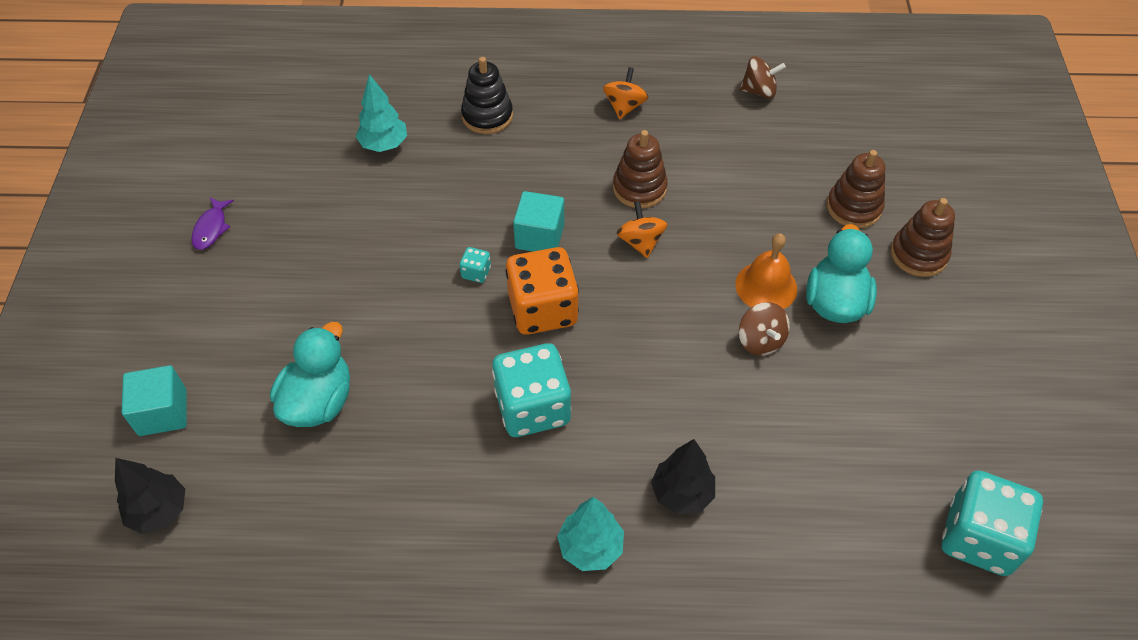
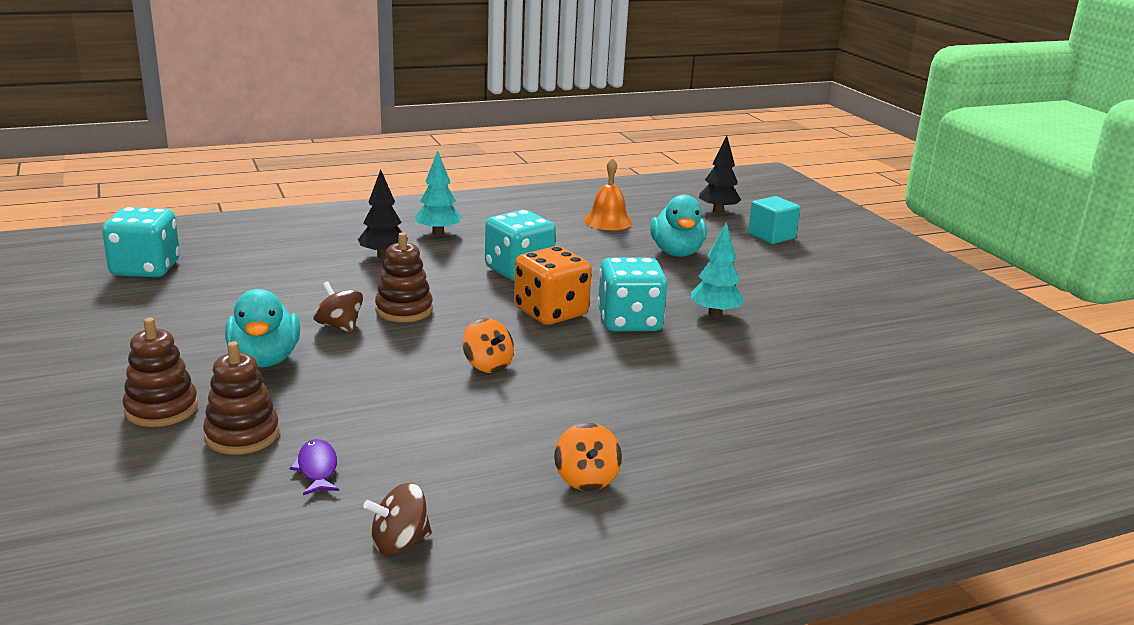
camera: 155 degrees right, 30 degrees down
purple fish [191,197,234,250] -> purple fish moved to [289,439,339,495]
turquoise tree [356,74,407,152] -> turquoise tree moved to [691,222,744,317]
turquoise dice [459,247,491,283] -> turquoise dice [598,258,667,332], size x2.39
black stacking toy [461,57,513,134] -> none
turquoise cube [513,191,564,252] -> none
brown stacking toy [613,130,668,208] -> brown stacking toy moved to [375,232,433,322]
orange bell [735,233,797,309] -> orange bell moved to [584,158,633,230]

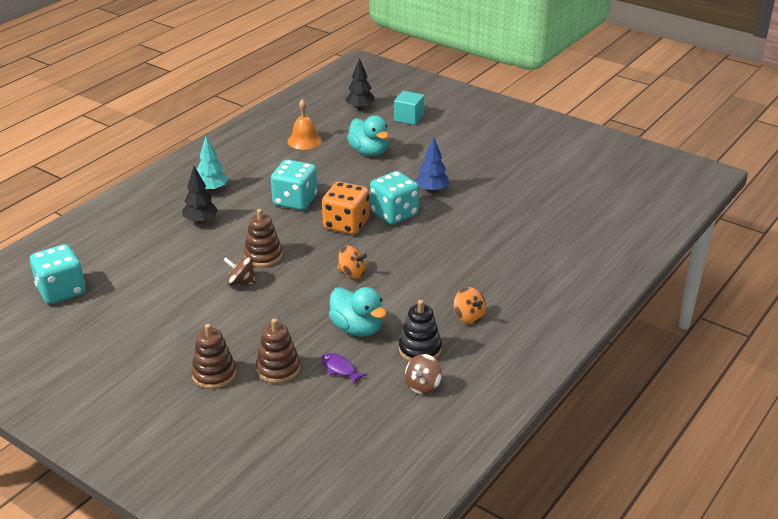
camera: 30 degrees left, 10 degrees up
turquoise duck [225,289,300,367] -> turquoise duck moved to [329,287,387,337]
turquoise tree [691,222,744,317] -> blue tree [416,137,449,193]
none -> black stacking toy [399,300,442,361]

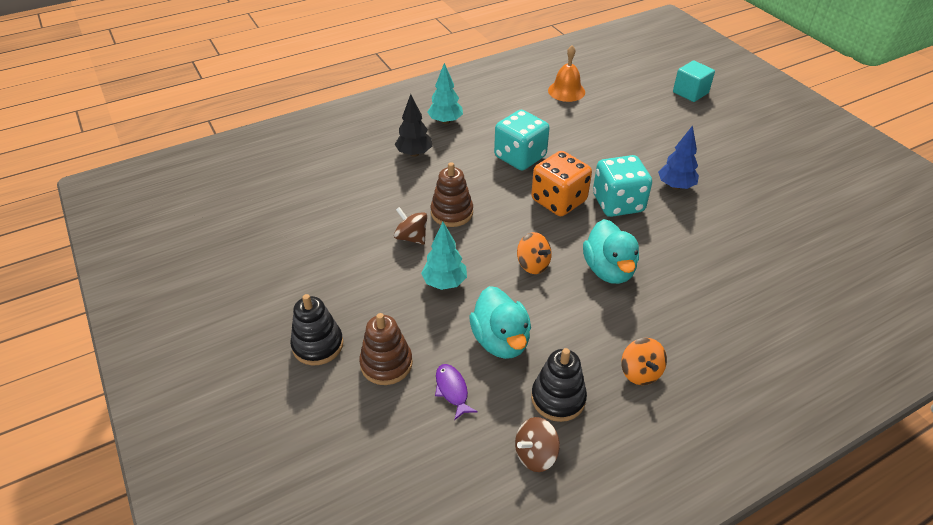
camera: 25 degrees right, 10 degrees up
turquoise dice [30,244,86,304] -> none
brown stacking toy [191,324,236,389] -> black stacking toy [290,294,343,365]
black tree [345,58,375,110] -> none
turquoise duck [347,115,389,156] -> turquoise duck moved to [583,219,639,284]
none -> turquoise tree [421,222,467,290]

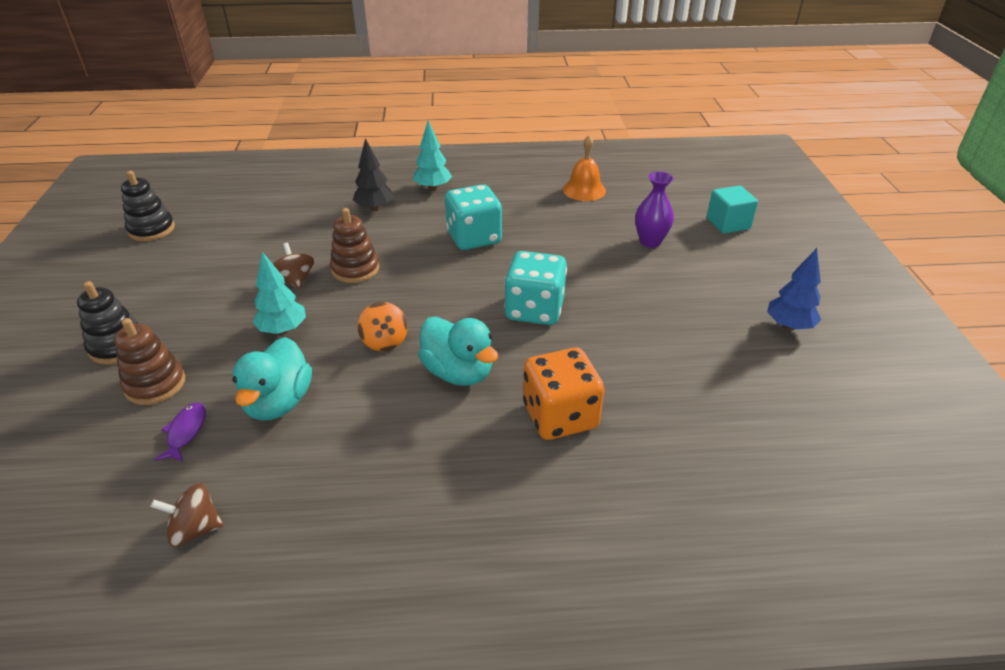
camera: 25 degrees right, 5 degrees down
orange dice [531,151,592,216] -> orange dice moved to [523,348,604,440]
black stacking toy [531,348,587,422] -> black stacking toy moved to [121,171,175,241]
turquoise duck [583,219,639,284] -> turquoise duck turned 60 degrees counterclockwise [418,317,498,386]
orange spinning top [621,338,667,385] -> none
blue tree [658,125,699,190] -> blue tree moved to [767,248,821,330]
none -> purple vase [635,172,674,248]

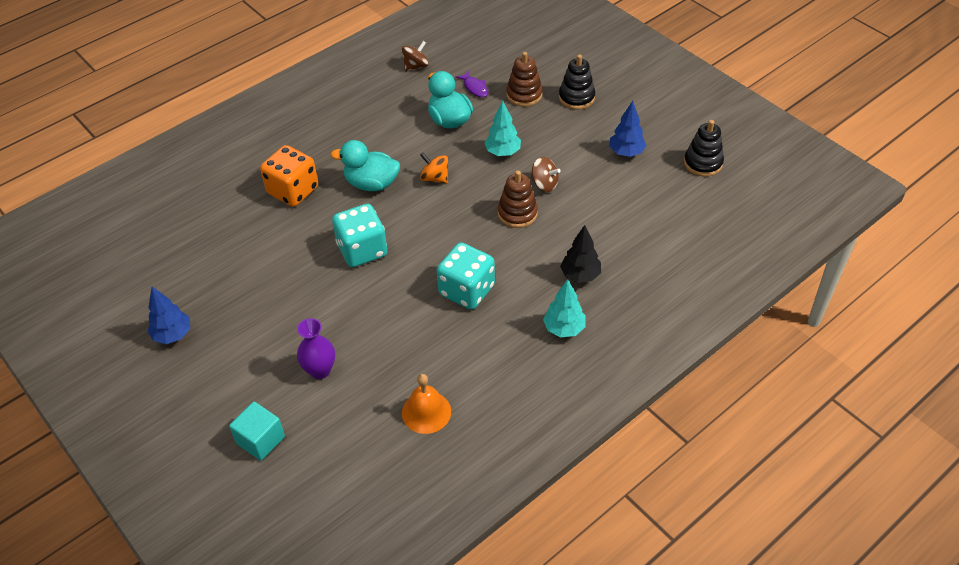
camera: 145 degrees right, 10 degrees up
none -> blue tree [609,101,646,157]

